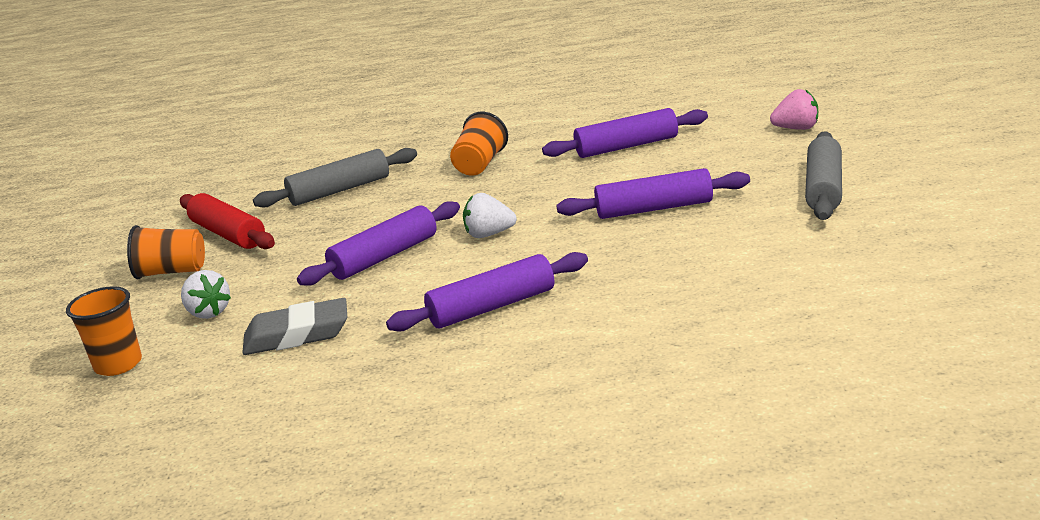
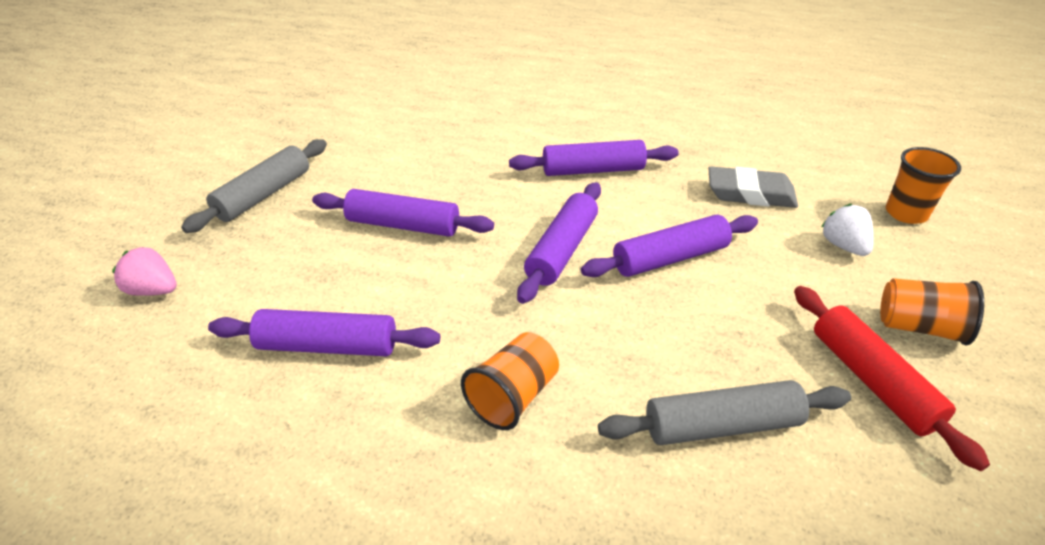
camera: 165 degrees left, 15 degrees up
white strawberry [463,193,517,238] -> purple rolling pin [517,182,601,304]

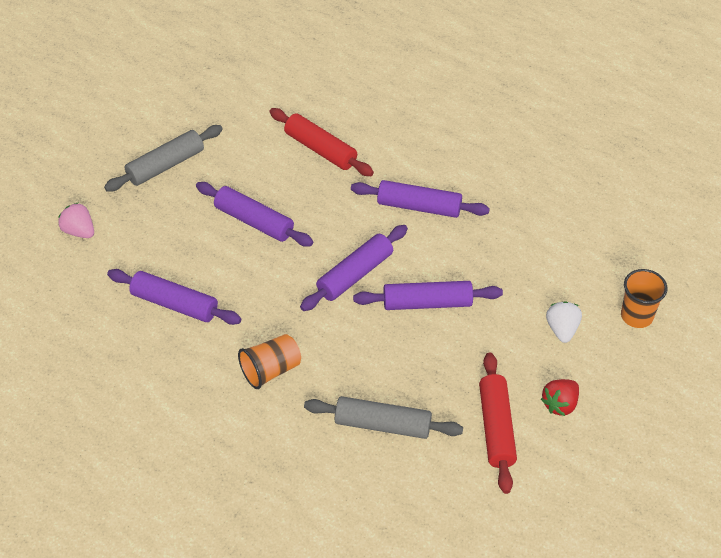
camera: 20 degrees right, 10 degrees up
grey eraser [708,167,798,208] -> none
orange cup [880,278,984,345] -> red strawberry [541,379,579,416]
none -> red rolling pin [269,108,374,176]

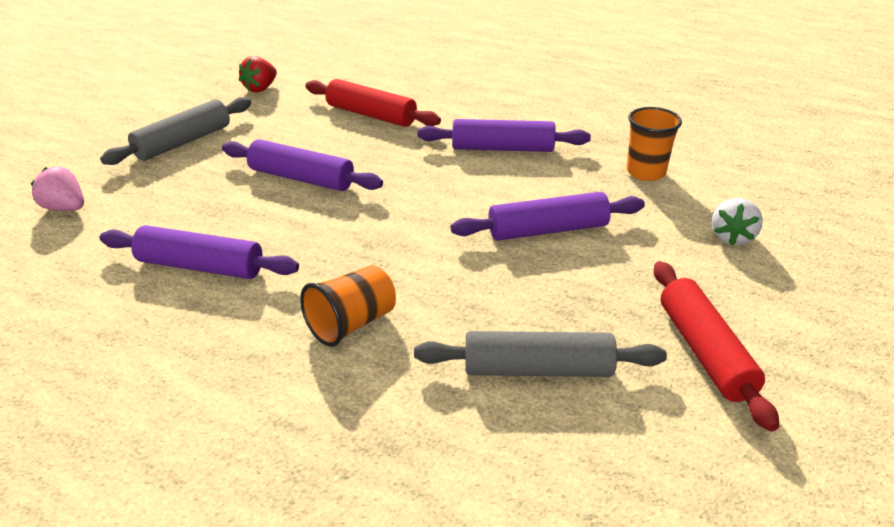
camera: 10 degrees left, 15 degrees down
purple rolling pin [300,225,408,311] -> none
red strawberry [541,379,579,416] -> red strawberry moved to [239,56,277,93]
white strawberry [546,301,582,343] -> white strawberry turned 150 degrees counterclockwise [712,198,763,246]
orange cup [621,269,667,328] -> orange cup moved to [627,107,682,181]

